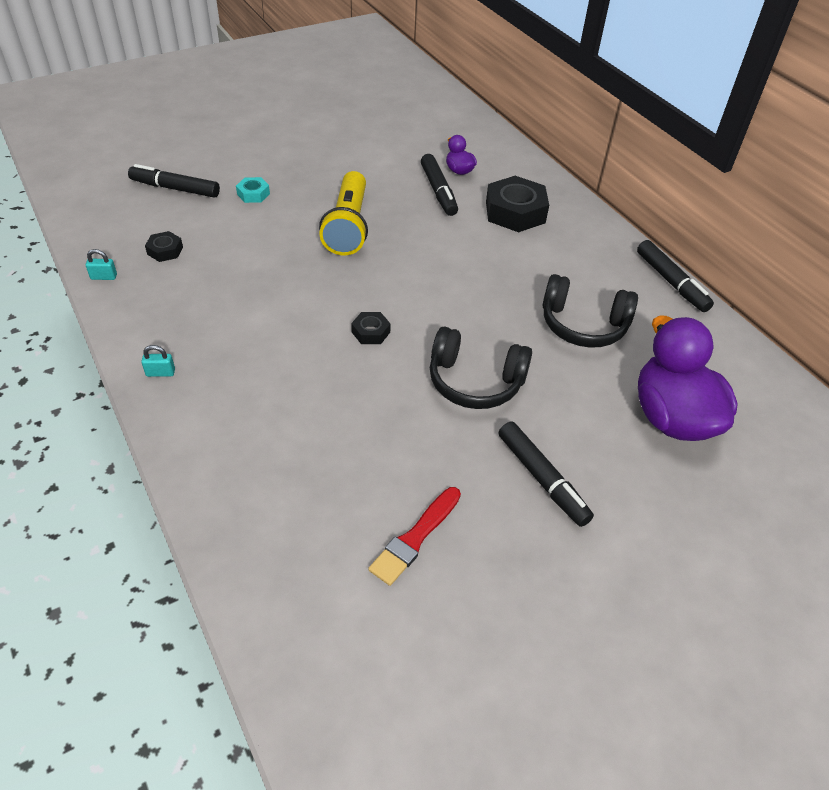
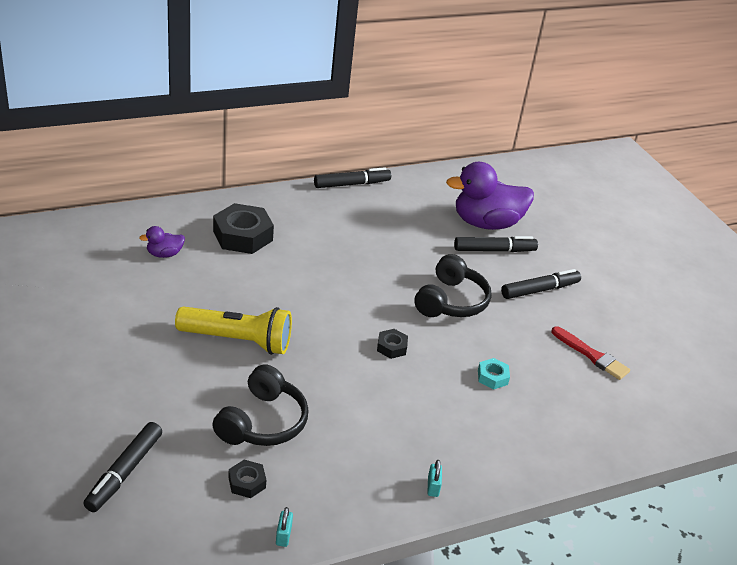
camera: 85 degrees left, 10 degrees down
turquoise nut [236,177,270,203] -> turquoise nut moved to [478,358,510,389]
black marker [421,154,458,216] -> black marker moved to [454,236,538,252]
black headphones [543,274,638,348] -> black headphones moved to [212,364,309,446]

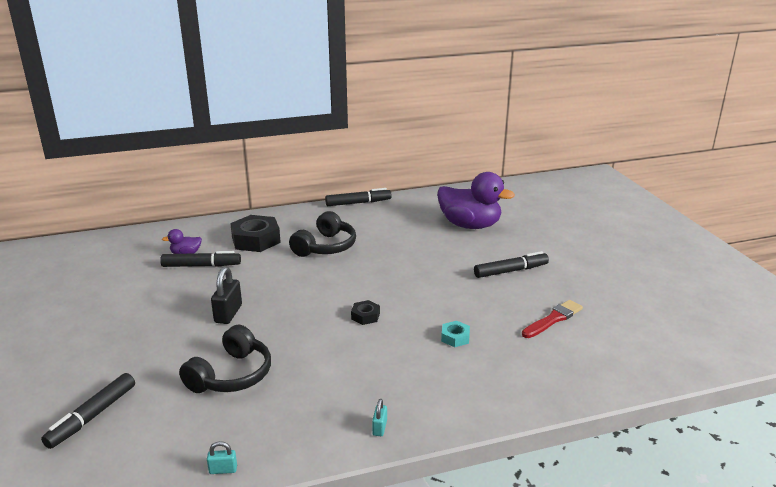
camera: 10 degrees right, 10 degrees down
yellow flashlight [175,306,292,355] -> black padlock [211,267,242,324]
black nut [228,460,266,498] -> none
turquoise padlock [276,507,293,547] -> turquoise padlock turned 75 degrees clockwise [207,441,237,474]
black headphones [415,254,492,317] -> black headphones moved to [289,211,356,257]
purple duck [446,162,534,230] -> purple duck turned 150 degrees counterclockwise [437,172,515,229]
black marker [454,236,538,252] -> black marker moved to [160,251,241,267]
red brush [552,326,630,380] -> red brush turned 90 degrees counterclockwise [522,300,583,338]

